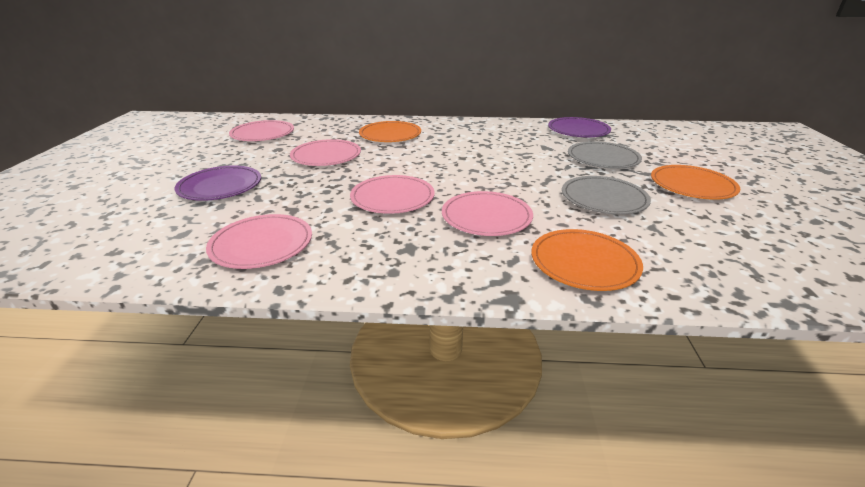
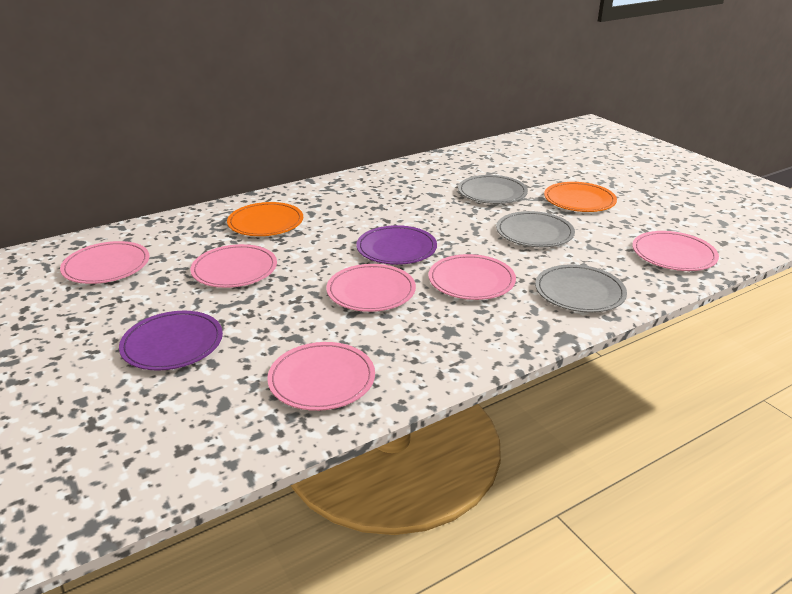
camera: 35 degrees left, 0 degrees up
orange plate [531,229,643,291] -> grey plate [535,264,627,313]
purple plate [548,117,611,137] -> purple plate moved to [356,225,437,265]
none -> pink plate [632,231,719,271]

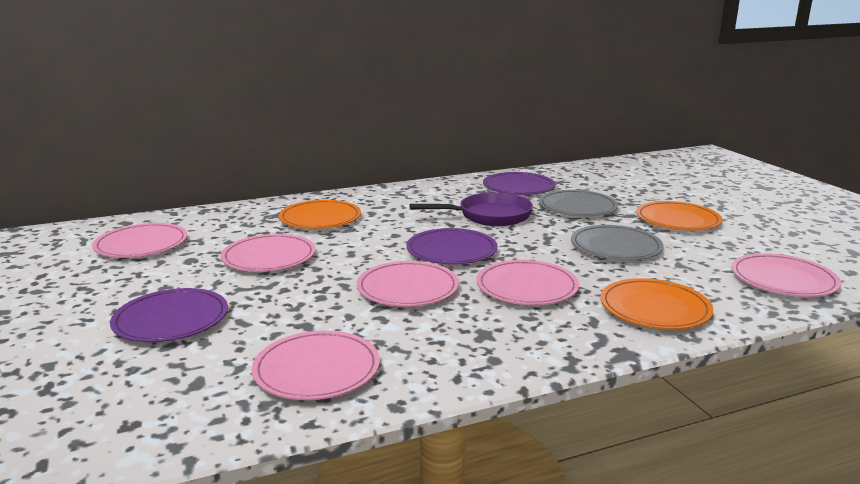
camera: 10 degrees right, 10 degrees down
grey plate [535,264,627,313] -> orange plate [600,278,713,330]
none -> purple pan [409,192,533,226]
none -> purple plate [483,172,555,195]

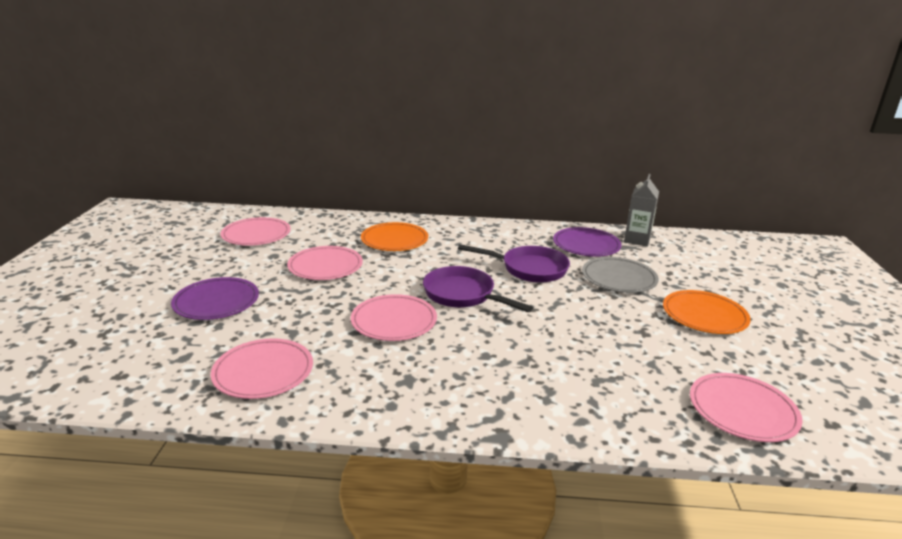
camera: 25 degrees right, 5 degrees up
purple plate [406,228,498,265] -> purple pan [423,266,533,312]
pink plate [477,260,579,305] -> none
grey plate [571,225,663,260] -> none
orange plate [600,278,713,330] -> none
none -> grey carton [624,174,659,247]

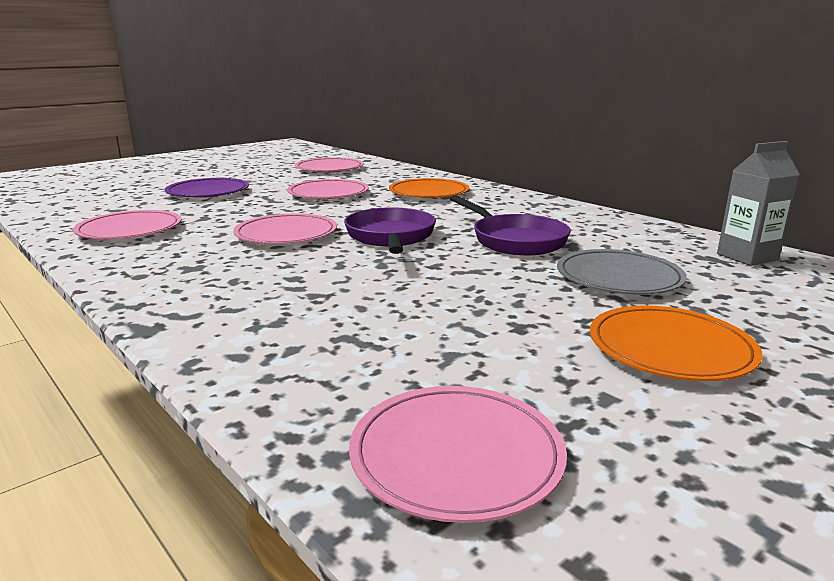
camera: 45 degrees right, 5 degrees down
purple plate [553,227,622,257] -> none

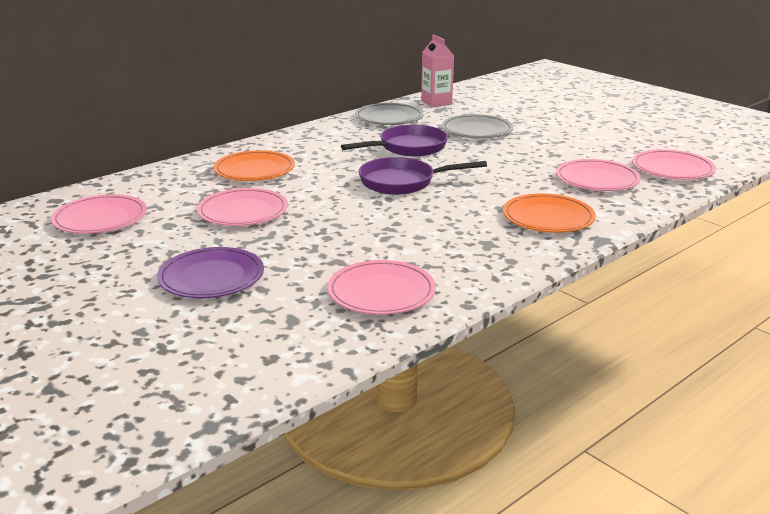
camera: 90 degrees left, 5 degrees up
pink plate [233,213,337,244] -> pink plate moved to [556,159,641,191]
orange plate [590,305,763,381] -> orange plate moved to [503,193,596,233]
grey carton [717,141,800,266] -> pink carton [421,35,454,107]
none -> grey plate [355,103,424,125]

